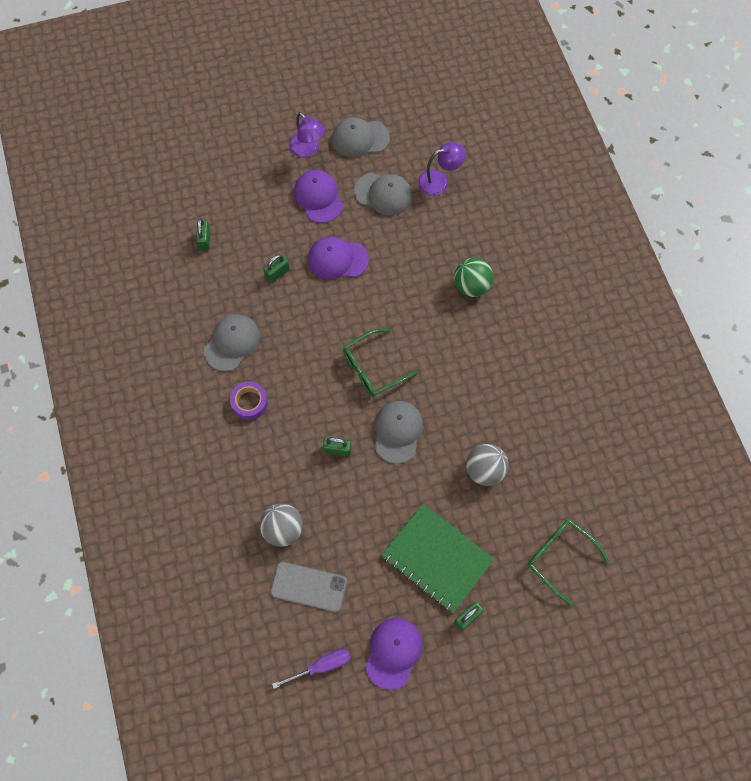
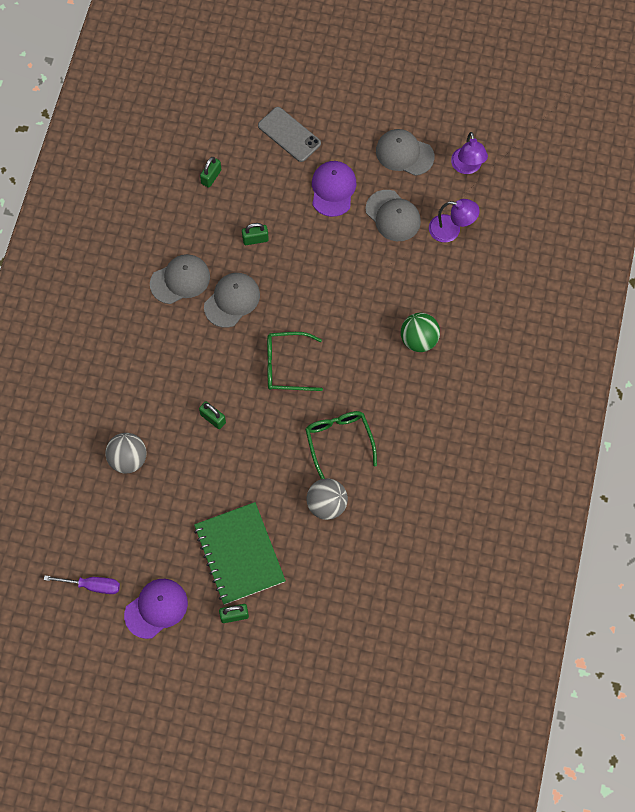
camera: 30 degrees right, 0 degrees up
purple tape [230,382,268,420] -> none
grey phone [270,561,347,612] -> grey phone moved to [258,107,321,162]
purple lamp [289,112,325,158] -> purple lamp moved to [451,132,488,174]
purple cap [308,237,369,280] -> none
grey cap [375,401,423,464] -> grey cap moved to [204,273,260,328]
green glasses [528,520,609,606] -> green glasses moved to [305,411,377,479]

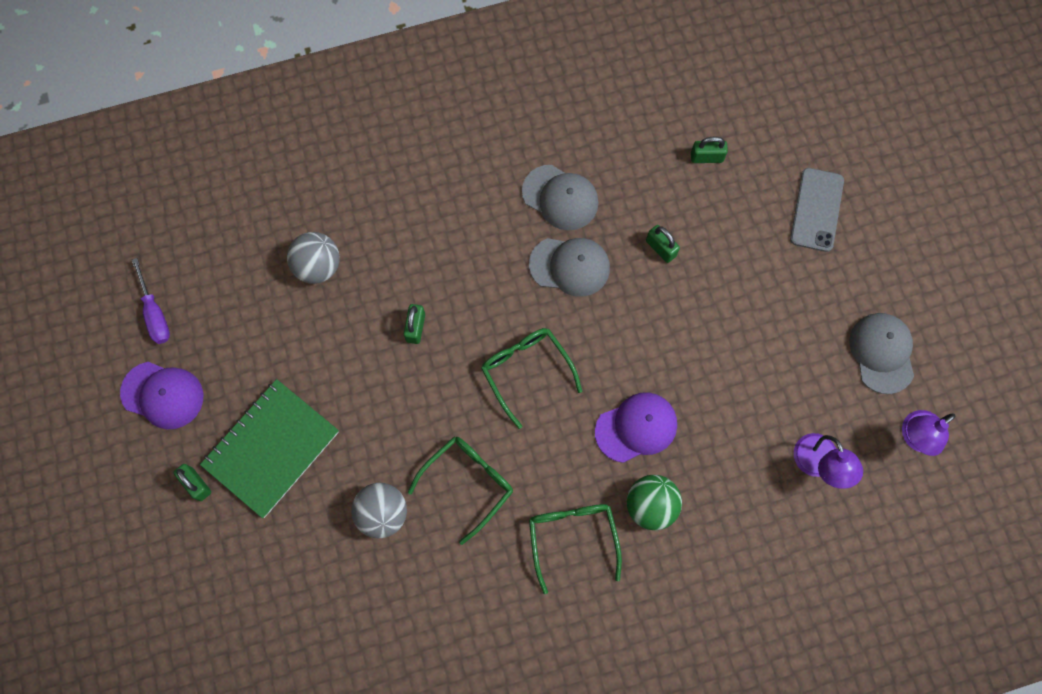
camera: 60 degrees right, 5 degrees up
purple cap [312,161,356,217] -> purple cap moved to [595,392,677,463]
grey cap [365,190,421,241] -> none
none -> green glasses [529,504,622,594]

